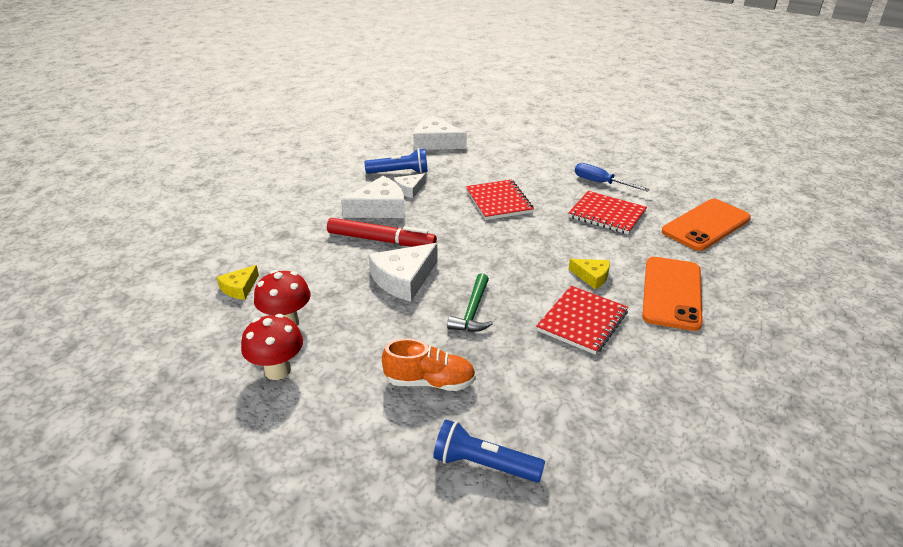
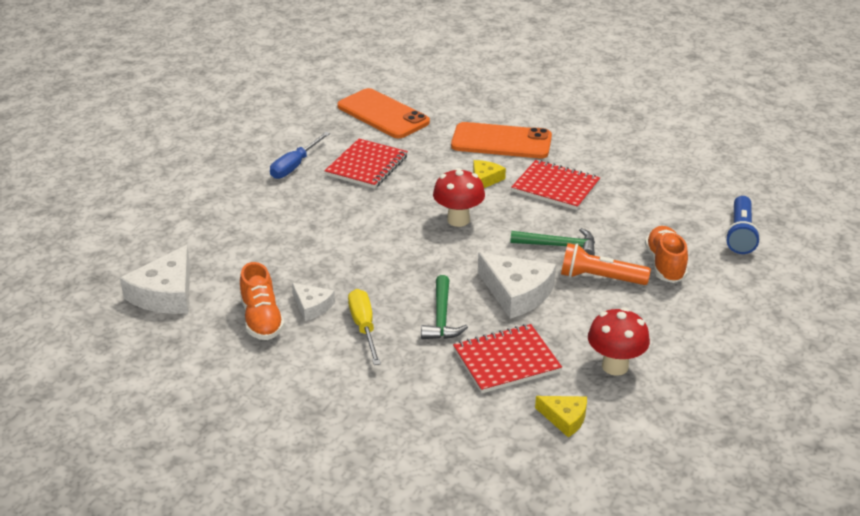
camera: 95 degrees left, 0 degrees up
red mushroom [241,314,303,380] -> red mushroom moved to [433,168,485,227]
red marker [327,218,437,247] -> green hammer [421,275,468,339]
white cheese [341,176,405,218] -> yellow screwdriver [348,289,381,365]
blue flashlight [365,148,428,174] -> orange shoe [240,262,285,340]
red notebook [466,180,534,220] -> red notebook moved to [453,324,562,393]
none -> orange flashlight [561,243,651,285]

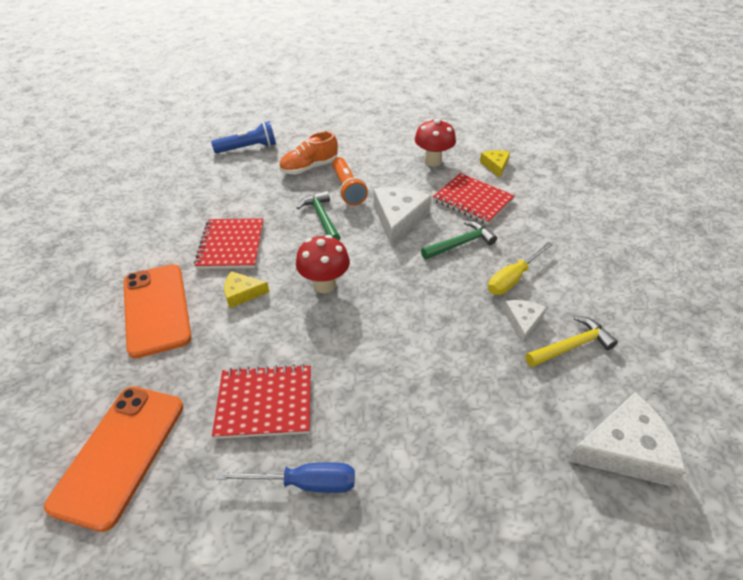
camera: 120 degrees left, 10 degrees up
orange shoe [240,262,285,340] -> yellow hammer [525,316,618,367]

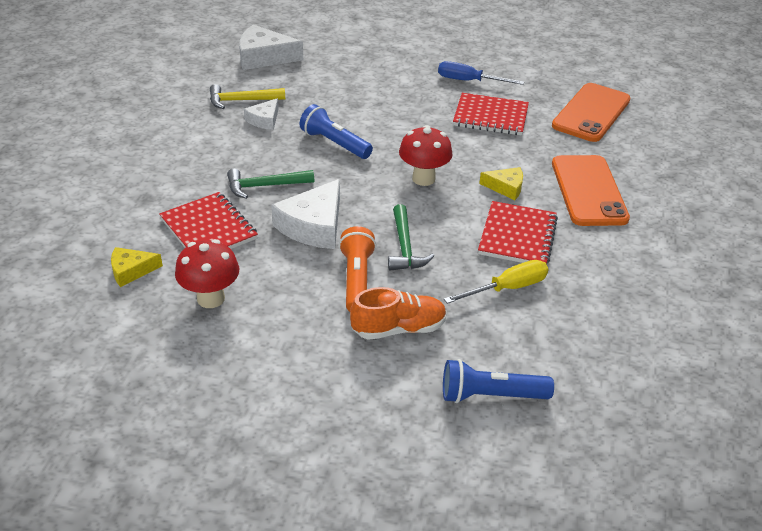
camera: 165 degrees left, 5 degrees down
yellow cheese [480,150,510,178] -> yellow cheese turned 60 degrees clockwise [111,247,163,287]
yellow screwdriver [488,242,553,295] -> yellow screwdriver moved to [444,260,548,304]
none -> blue flashlight [300,104,373,159]

